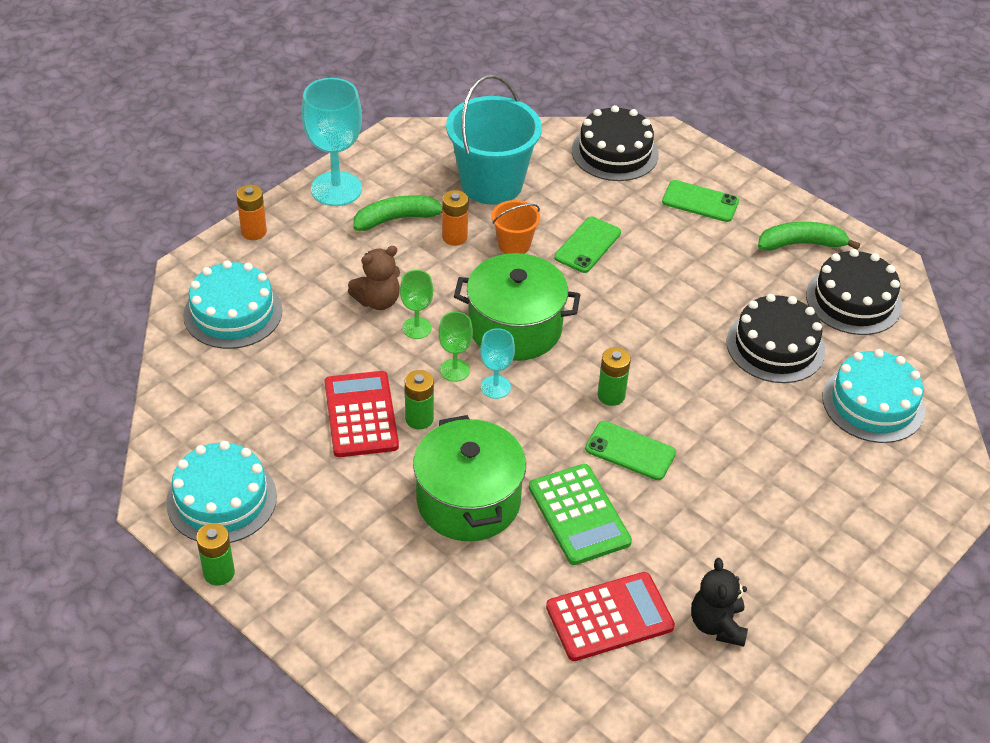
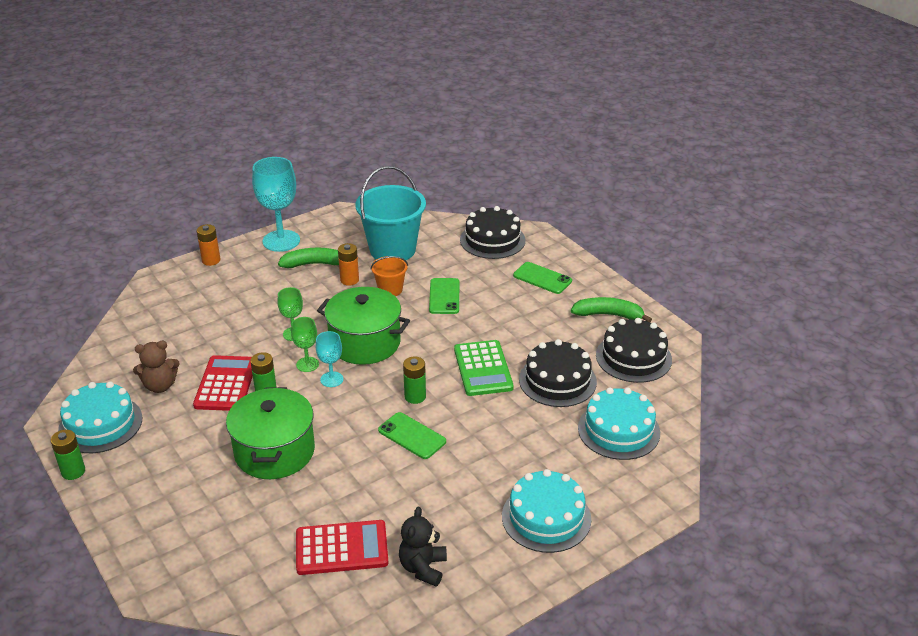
camera: 15 degrees right, 10 degrees down
turquoise cake [183,260,282,349] -> turquoise cake moved to [502,469,591,553]
brown teddy bear [348,246,400,310] -> brown teddy bear moved to [133,341,179,393]
green calculator [529,464,632,565] -> green calculator moved to [454,340,514,396]
green phone [554,217,621,273] -> green phone turned 45 degrees counterclockwise [429,278,459,314]

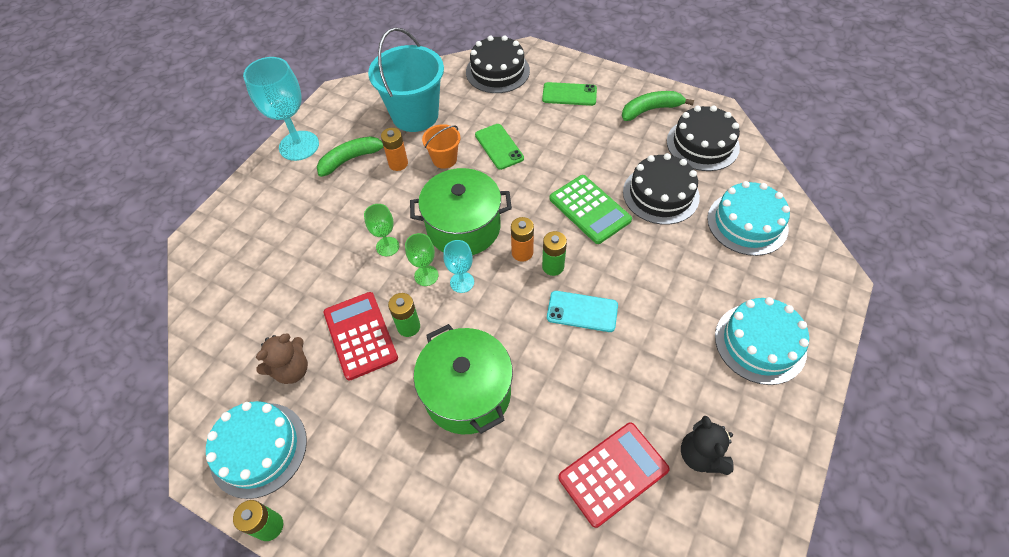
camera: 25 degrees left, 20 degrees up
orange battery [197,224,220,266] -> orange battery moved to [511,217,534,262]
green phone [378,412,446,459] -> turquoise phone [547,291,618,332]

